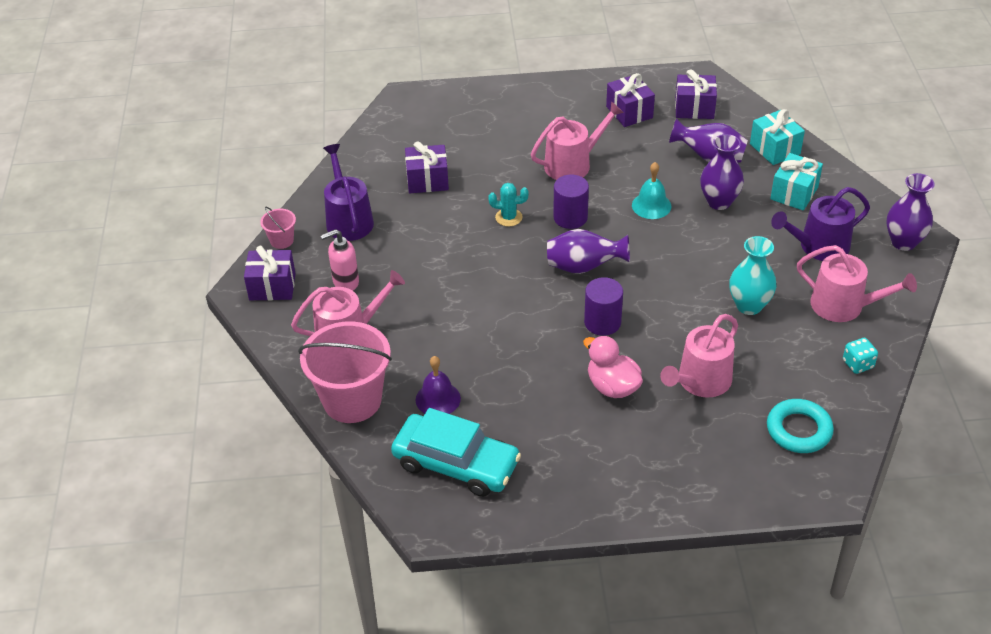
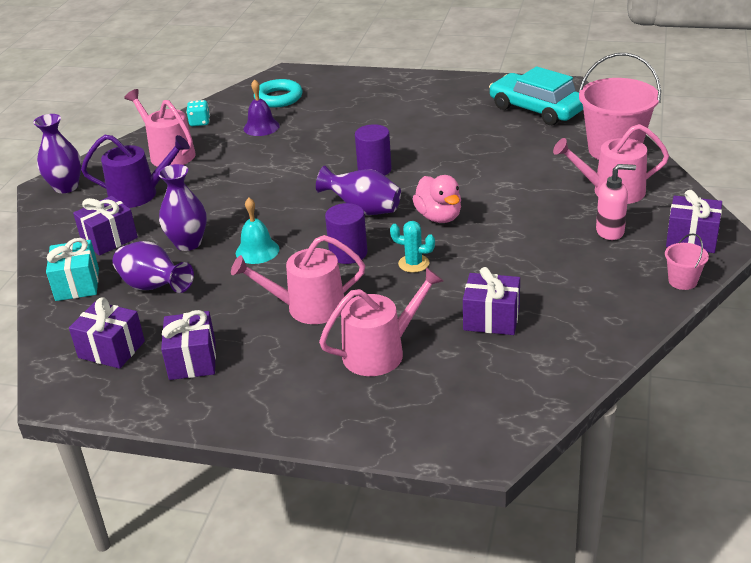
camera: 160 degrees left, 10 degrees down
purple watering can [323,144,374,241] -> none
purple bell [416,356,461,414] -> purple bell moved to [243,79,280,136]
pink duck [583,335,643,398] -> pink duck moved to [413,175,461,223]
pink watering can [660,314,738,398] -> pink watering can moved to [319,267,443,376]
turquoise vase [729,236,777,315] -> none
turquoise gift [770,153,823,211] -> purple gift [73,196,138,256]

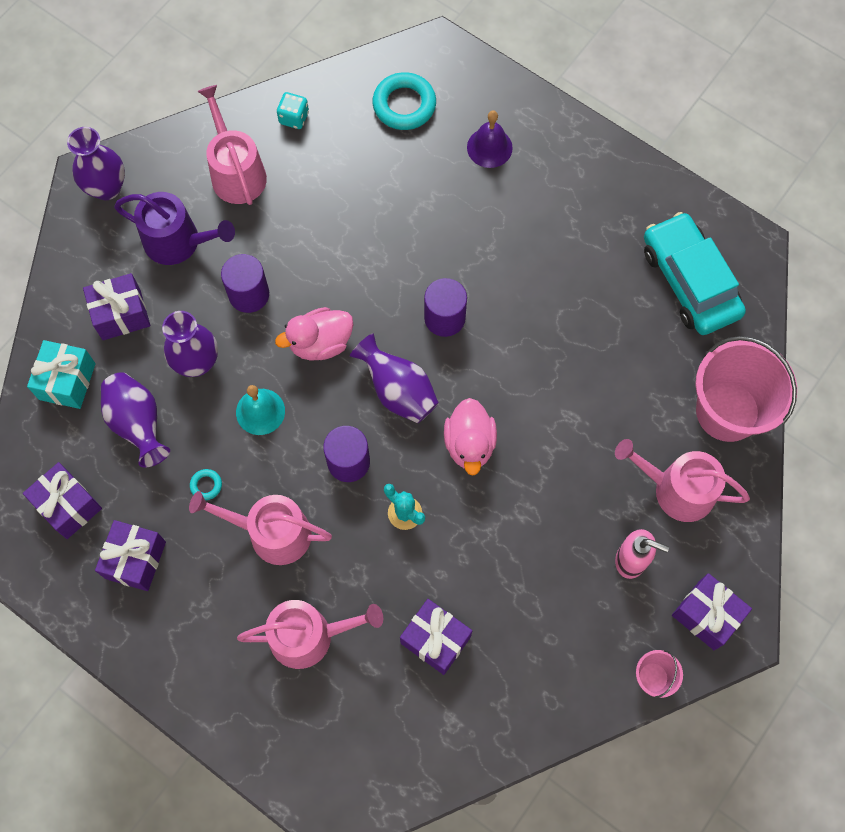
camera: 20 degrees right, 35 degrees up
purple bell [243,79,280,136] -> purple bell moved to [467,111,513,168]
none -> turquoise ring [190,469,222,500]
none -> purple cylinder [221,254,269,313]
none -> pink duck [275,307,353,361]

